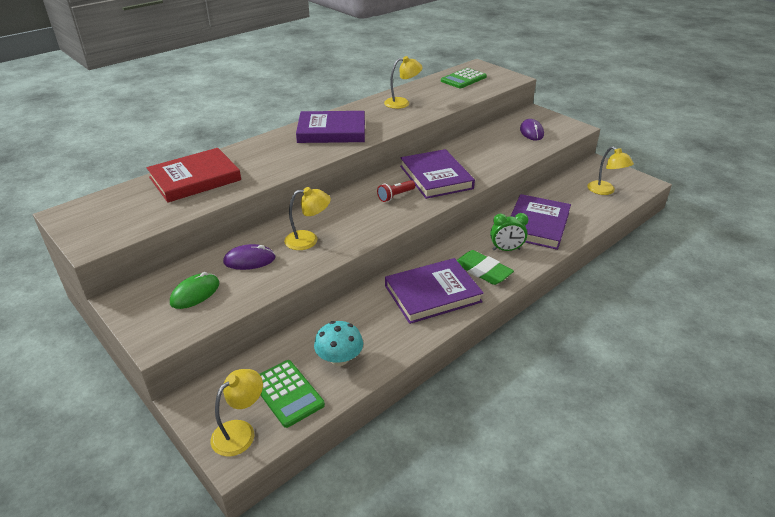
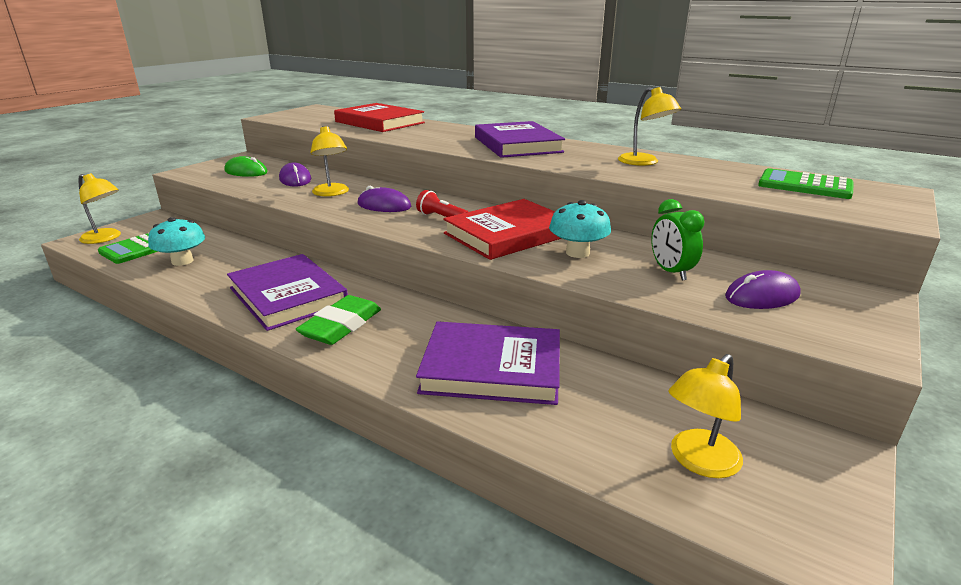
camera: 75 degrees right, 10 degrees down
purple book [400,149,475,199] -> red book [443,199,562,260]
green clock [490,213,528,251] -> green clock moved to [651,199,704,281]
none -> purple mouse [358,186,411,212]
none -> turquoise mushroom [549,200,611,258]

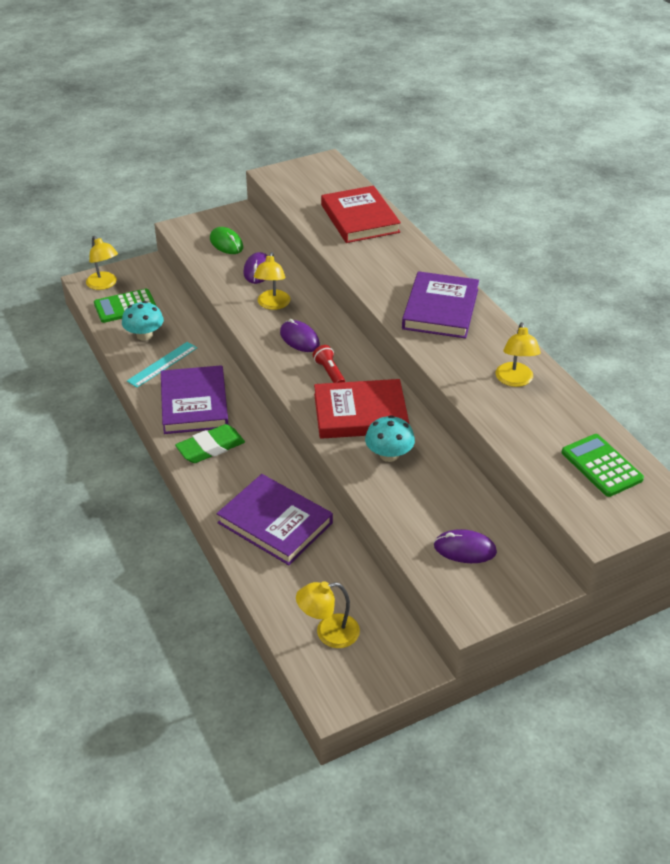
camera: 30 degrees right, 15 degrees up
green clock [651,199,704,281] -> none
none -> turquoise ruler [127,342,197,388]

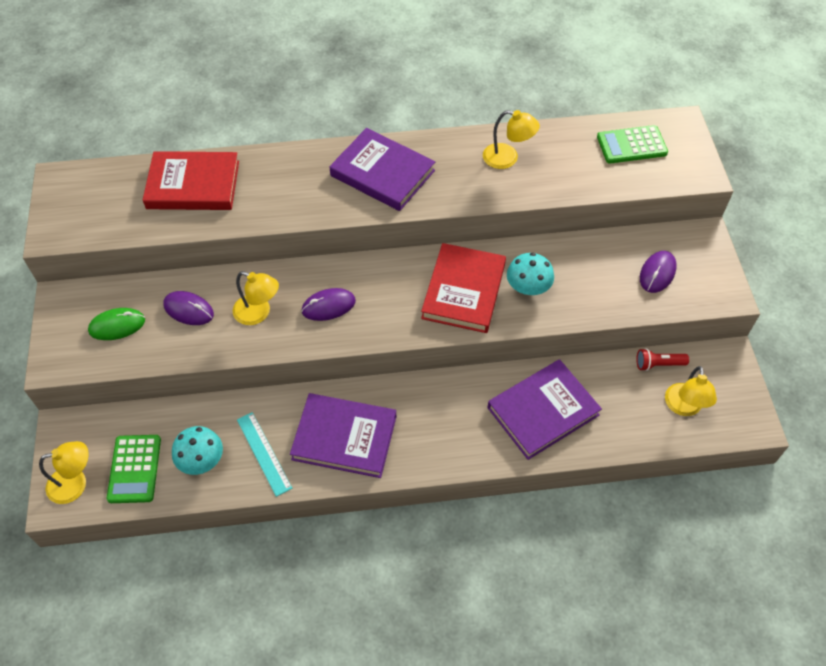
camera: 70 degrees left, 15 degrees up
green eraser [175,424,245,463] -> none
red flashlight [313,345,345,383] -> red flashlight moved to [636,348,689,371]

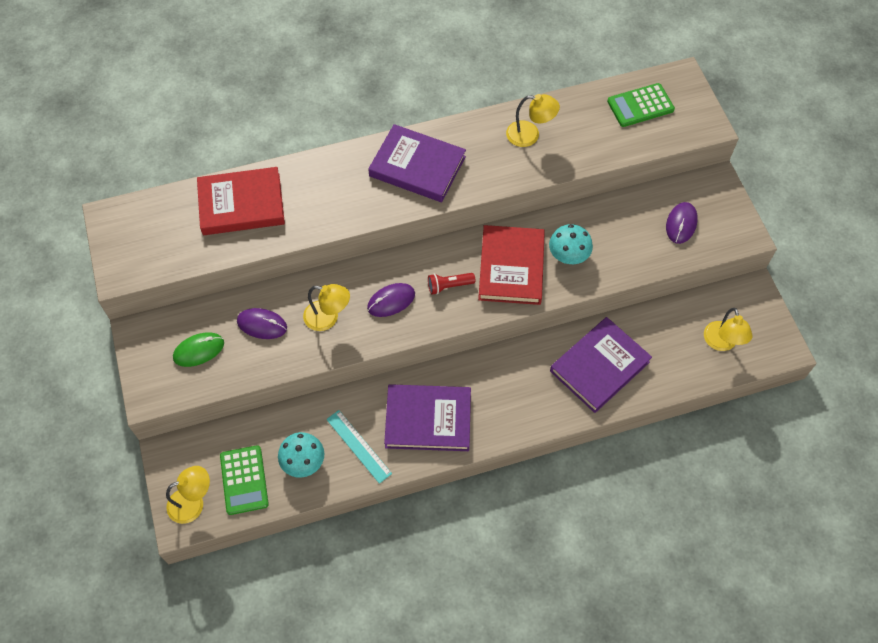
camera: 10 degrees left, 5 degrees up
red flashlight [636,348,689,371] -> red flashlight moved to [428,273,476,295]

